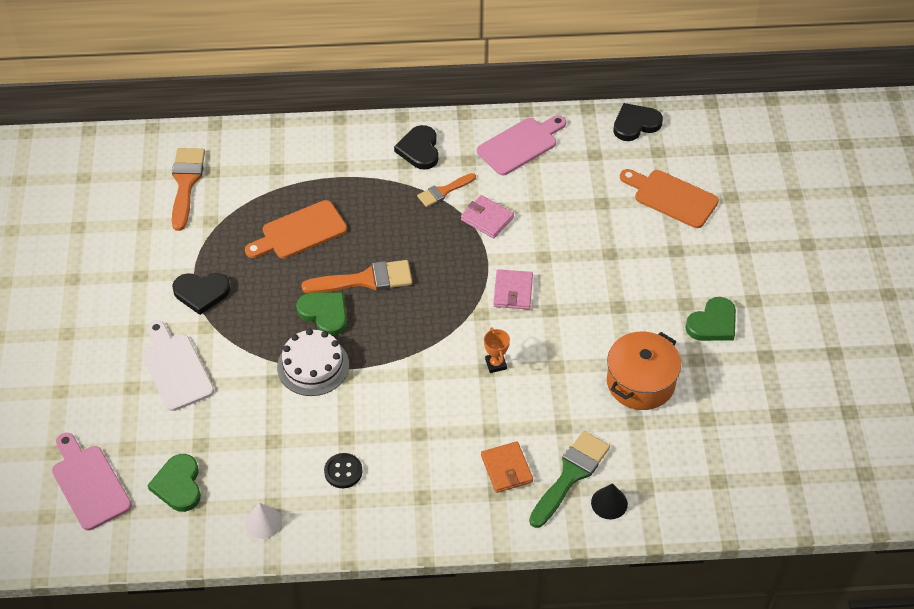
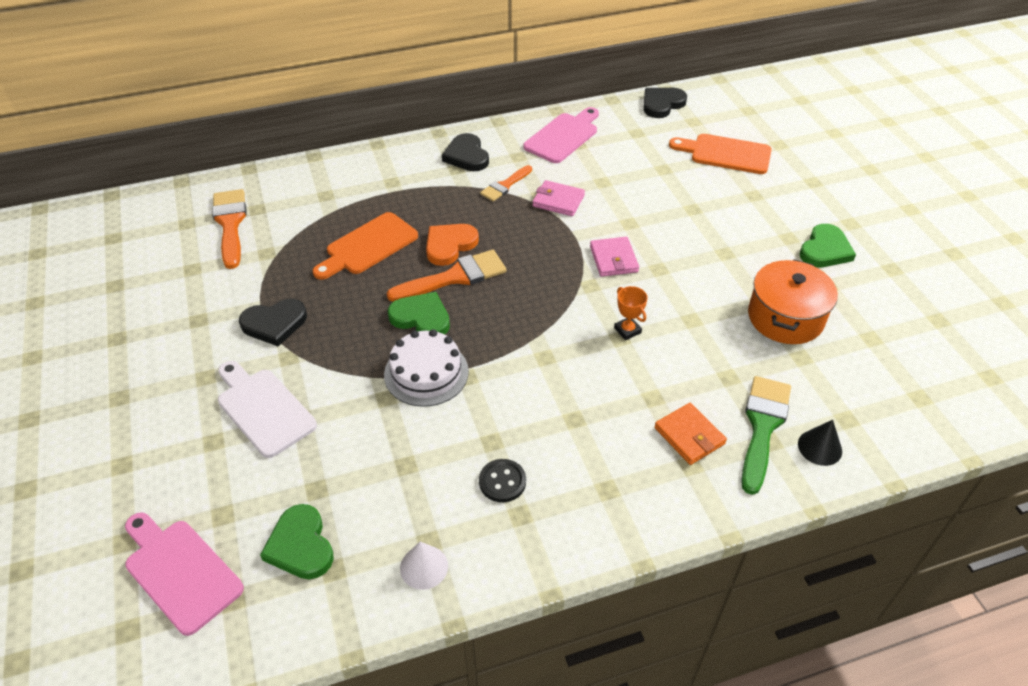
camera: 15 degrees left, 5 degrees down
none -> orange heart [426,224,479,266]

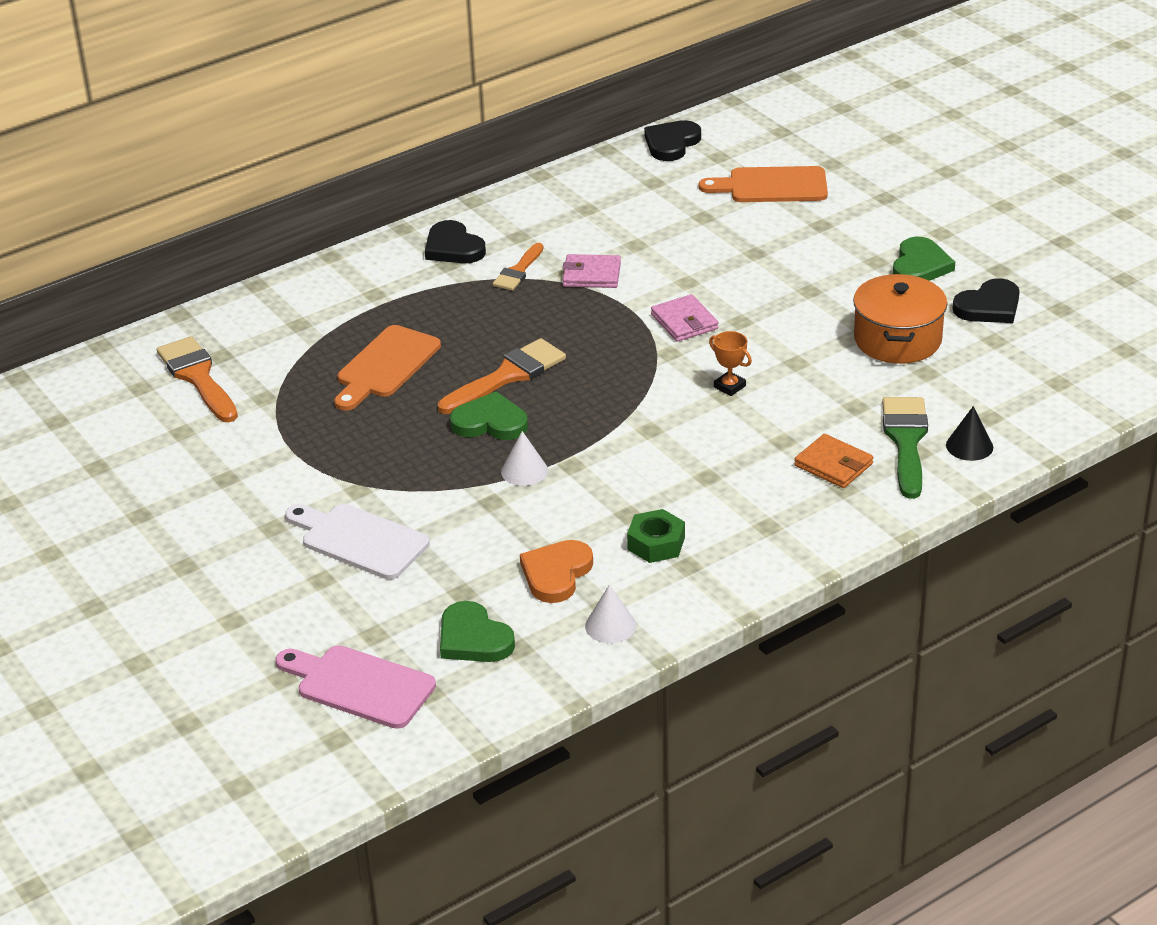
camera: 15 degrees left, 10 degrees down
black heart [239,299,307,346] -> black heart moved to [952,278,1020,323]
white cake [384,329,469,407] -> white cone [501,431,548,486]
orange heart [426,224,479,266] -> orange heart moved to [520,540,593,603]
black button [479,459,526,502] -> green nut [627,509,685,563]
pink cutting board [523,107,599,163] -> none

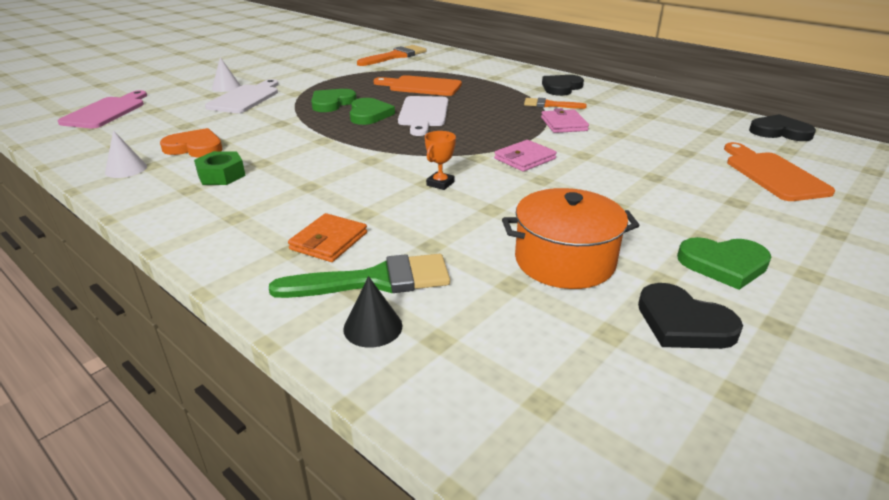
camera: 75 degrees right, 5 degrees down
orange brush [438,338,566,414] -> white cutting board [398,96,448,136]
green heart [440,601,515,662] -> green heart moved to [311,89,357,112]
white cone [501,431,548,486] -> white cone moved to [212,57,241,92]

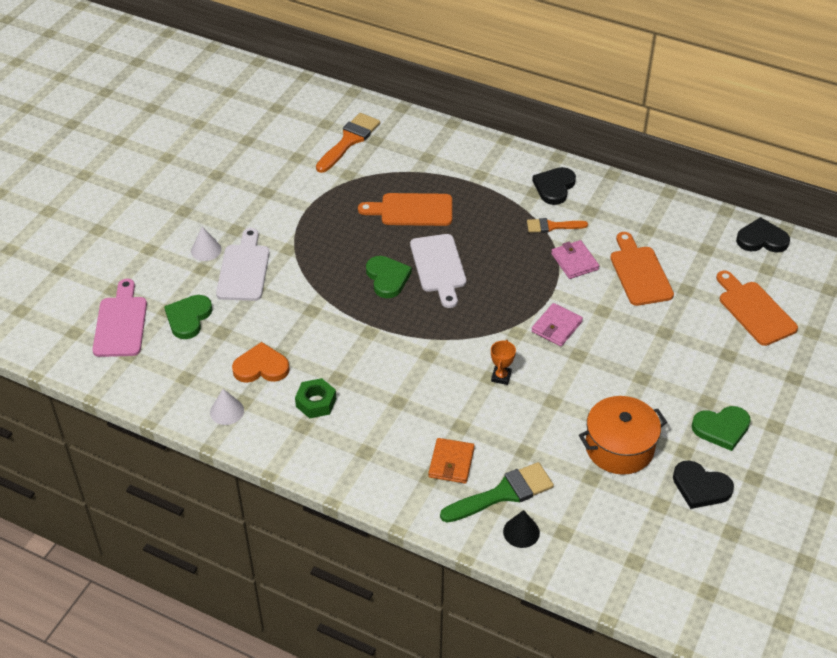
camera: 15 degrees left, 15 degrees up
green heart [311,89,357,112] -> green heart moved to [164,295,213,339]
none -> orange cutting board [610,232,674,306]

